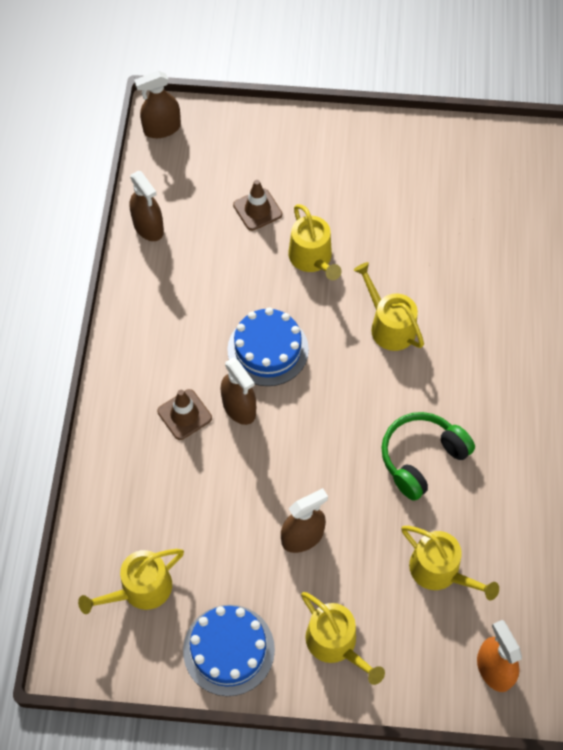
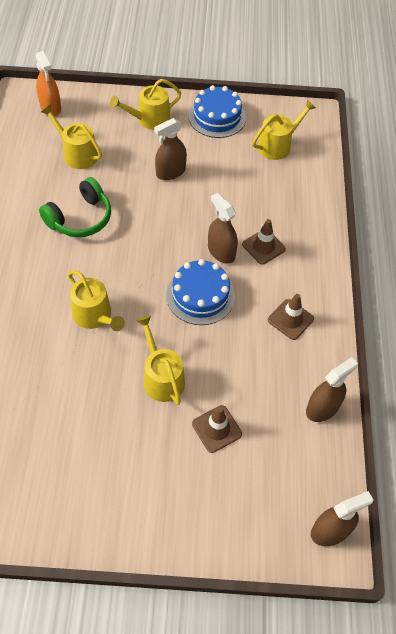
camera: 175 degrees right, 5 degrees down
brown spray bottle [129,171,164,241] -> brown spray bottle turned 90 degrees clockwise [306,357,358,422]
yellow watering can [301,592,385,685] -> yellow watering can turned 75 degrees counterclockwise [110,79,182,130]
none -> brown traffic cone [268,294,314,340]

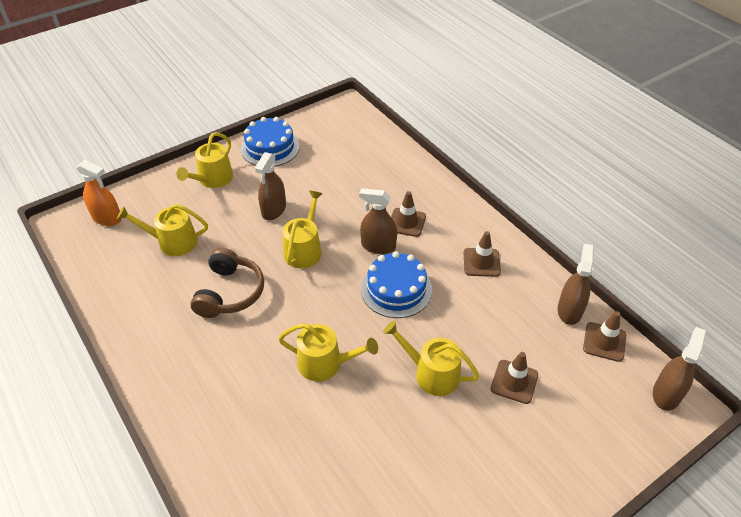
camera: 35 degrees left, 10 degrees down
green headphones [39,177,111,237] -> brown headphones [190,248,264,318]
yellow watering can [252,100,316,160] -> yellow watering can moved to [283,190,323,268]
none -> brown traffic cone [583,311,626,362]

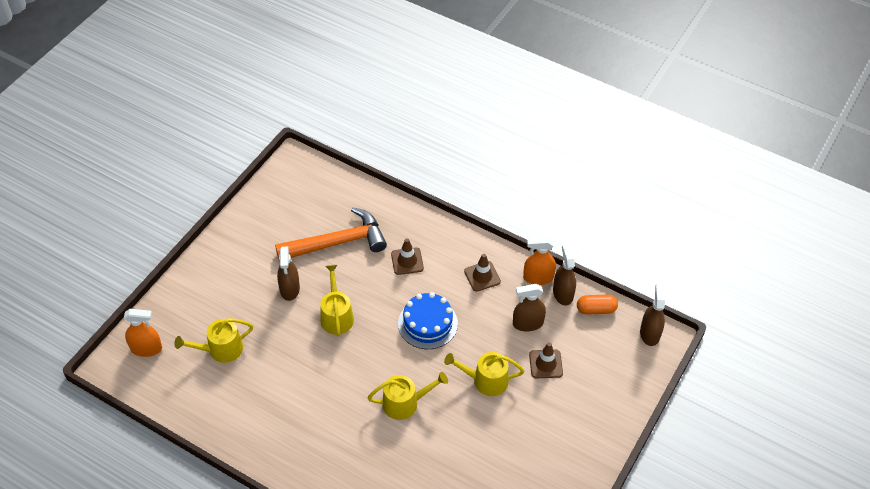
camera: 25 degrees left, 5 degrees up
yellow watering can [176,132,233,188] -> none
brown headphones [190,248,264,318] -> none
blue cake [241,117,300,167] -> none
brown spray bottle [359,188,397,254] -> brown spray bottle moved to [513,284,546,332]
brown traffic cone [583,311,626,362] -> orange capsule [577,294,618,315]
none -> orange hammer [275,207,387,259]
none -> orange spray bottle [523,237,556,285]

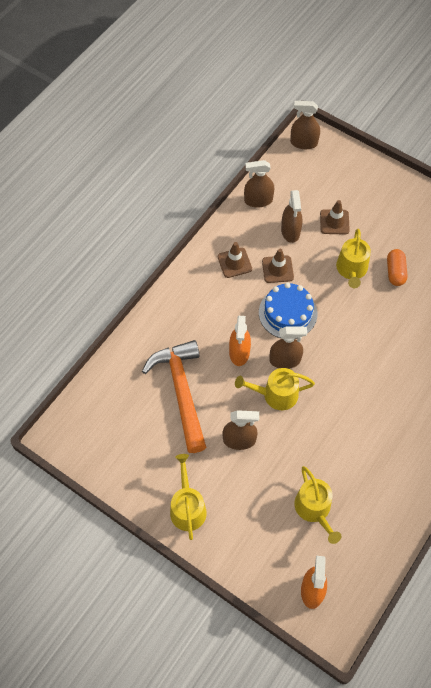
camera: 85 degrees left, 10 degrees up
yellow watering can [367,372,448,420] -> yellow watering can moved to [170,454,207,540]
brown traffic cone [391,238,424,275] -> brown traffic cone moved to [262,249,294,283]
orange spray bottle [523,237,556,285] -> orange spray bottle moved to [229,316,251,366]
orange capsule [577,294,618,315] -> orange capsule moved to [387,249,408,286]
none -> brown spray bottle [269,326,307,369]

